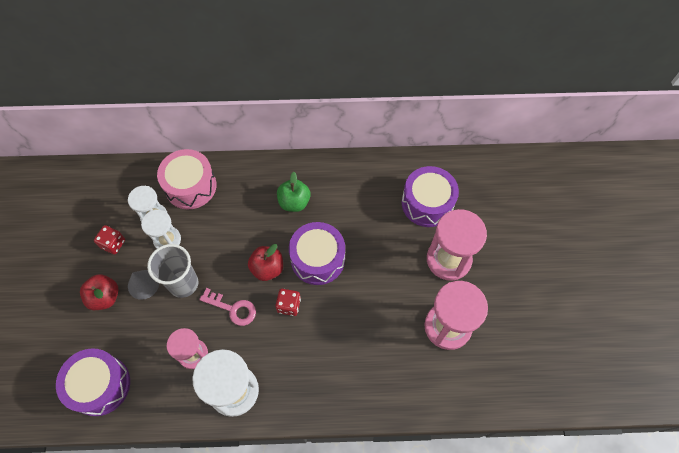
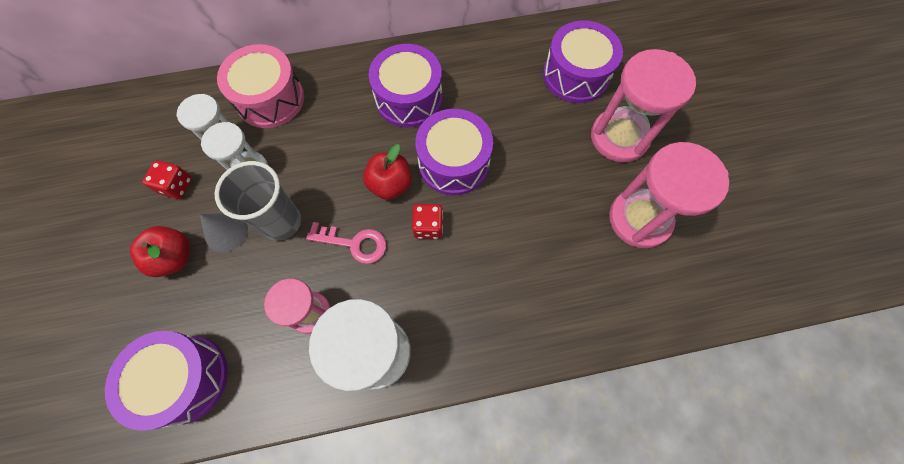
camera: 10 degrees left, 5 degrees up
green apple [277,172,311,212] -> purple drum [369,44,442,127]

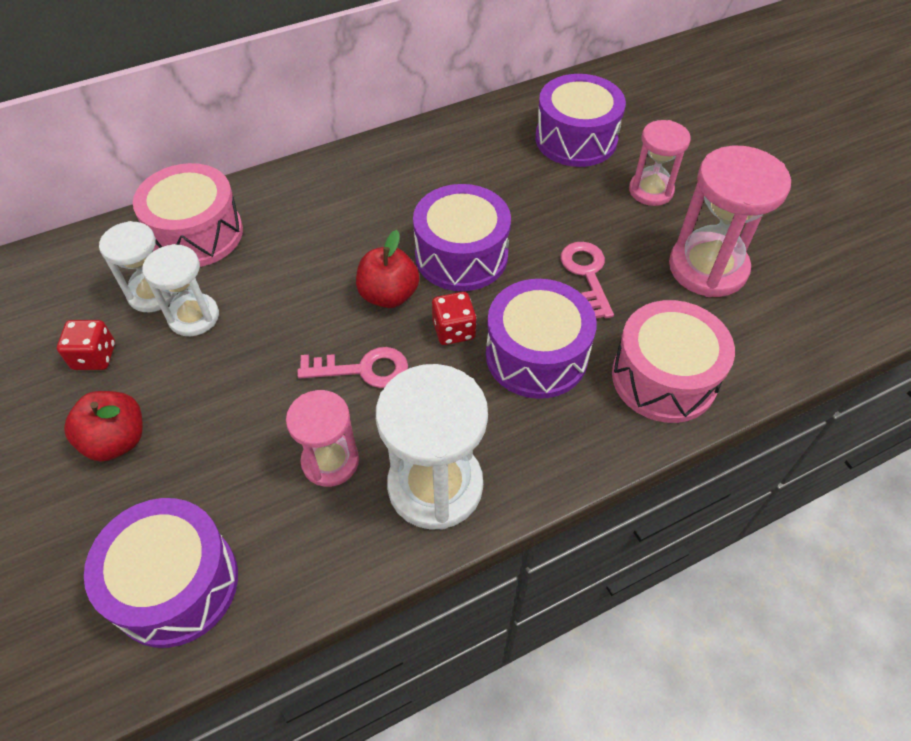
camera: 15 degrees left, 15 degrees down
grey cone [200,213,248,252] -> none
grey cup [215,161,301,241] -> none
purple drum [369,44,442,127] -> purple drum moved to [486,279,597,399]
pink hourglass [591,49,696,162] -> pink hourglass [629,120,691,206], size x0.61
none -> pink key [560,242,614,318]
none -> pink drum [612,300,735,423]

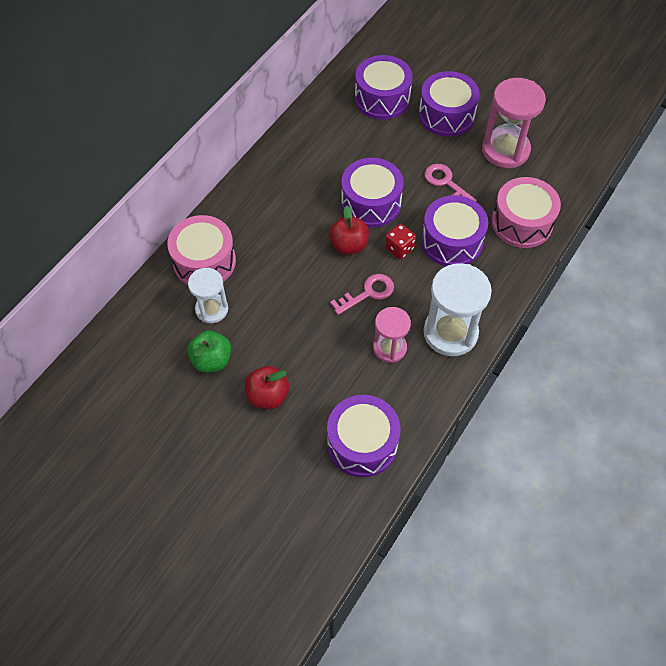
camera: 30 degrees left, 5 degrees up
red dice [57,320,115,370] -> green apple [187,330,231,373]
white hourglass [142,244,219,336] -> none
pink hourglass [629,120,691,206] -> purple drum [419,71,480,137]

